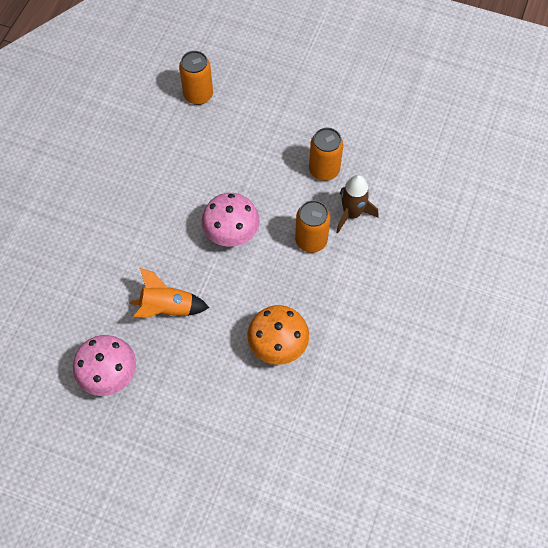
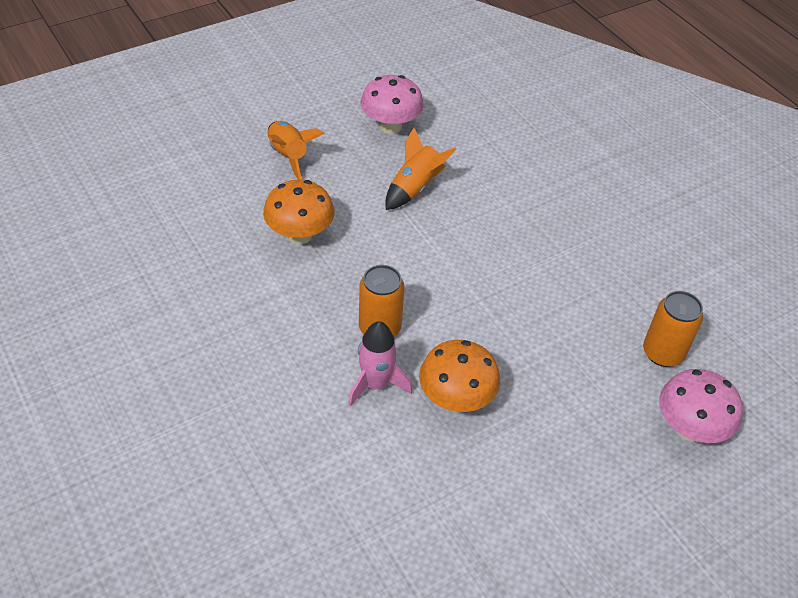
camera: 125 degrees right, 15 degrees down
pink mushroom [202,193,260,247] -> pink mushroom moved to [659,369,743,443]
orange can [309,128,343,181] -> orange mushroom [419,340,500,412]
brown rocket [336,175,378,233] -> pink rocket [348,321,412,407]
none -> orange rocket [268,121,325,180]

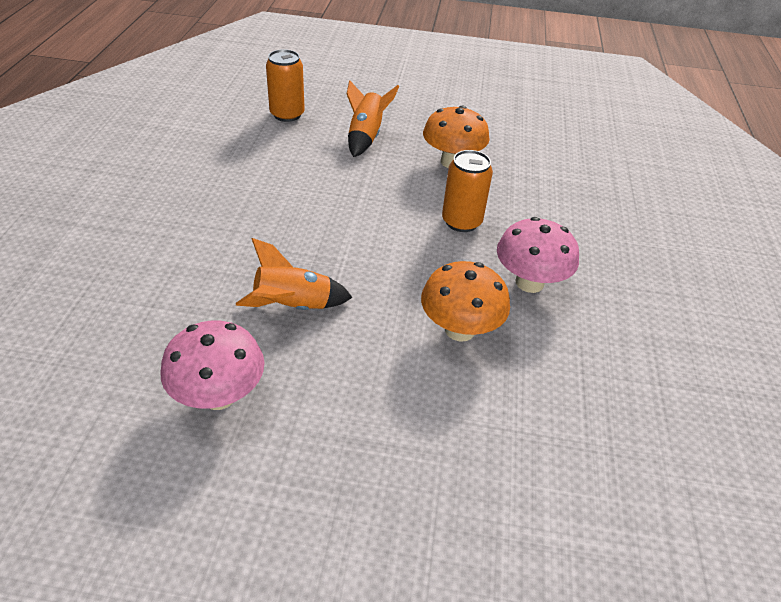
camera: 140 degrees left, 5 degrees down
orange rocket [268,121,325,180] -> orange rocket moved to [347,81,400,157]
pink rocket [348,321,412,407] -> none
pink mushroom [659,369,743,443] -> pink mushroom moved to [497,217,579,293]

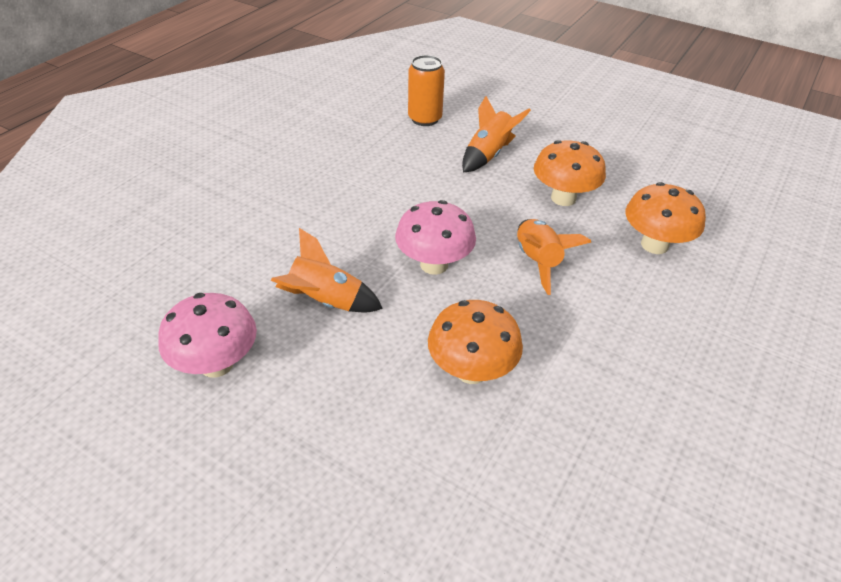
camera: 25 degrees right, 0 degrees up
orange can [442,150,493,232] -> orange rocket [517,219,591,295]
pink mushroom [497,217,579,293] -> pink mushroom moved to [395,200,476,275]
none -> orange mushroom [625,182,706,254]

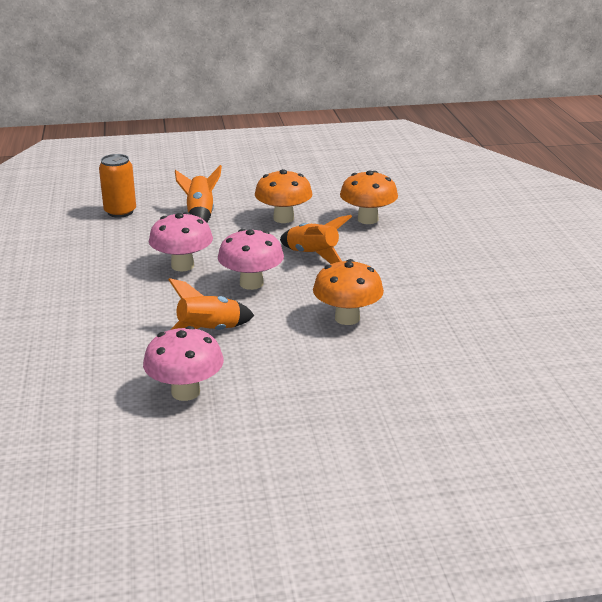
camera: 40 degrees left, 15 degrees down
none -> pink mushroom [149,212,213,272]

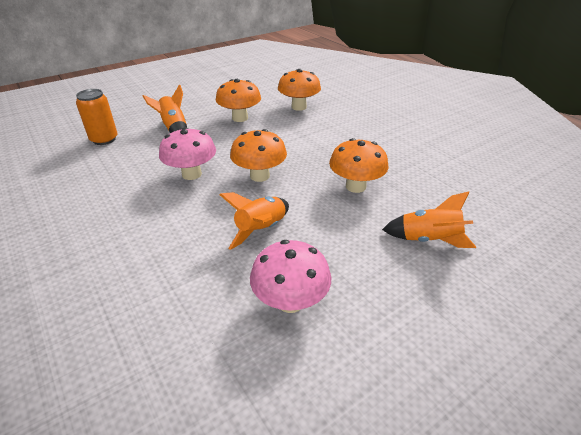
camera: 25 degrees left, 10 degrees up
pink mushroom [218,229,284,290] -> orange mushroom [230,129,287,182]
orange rocket [280,215,352,264] -> orange rocket moved to [382,192,476,248]

